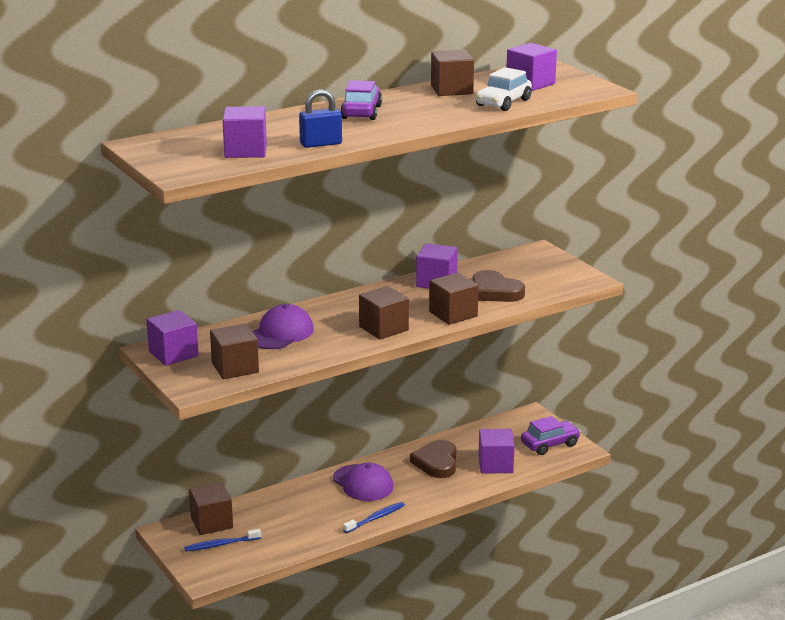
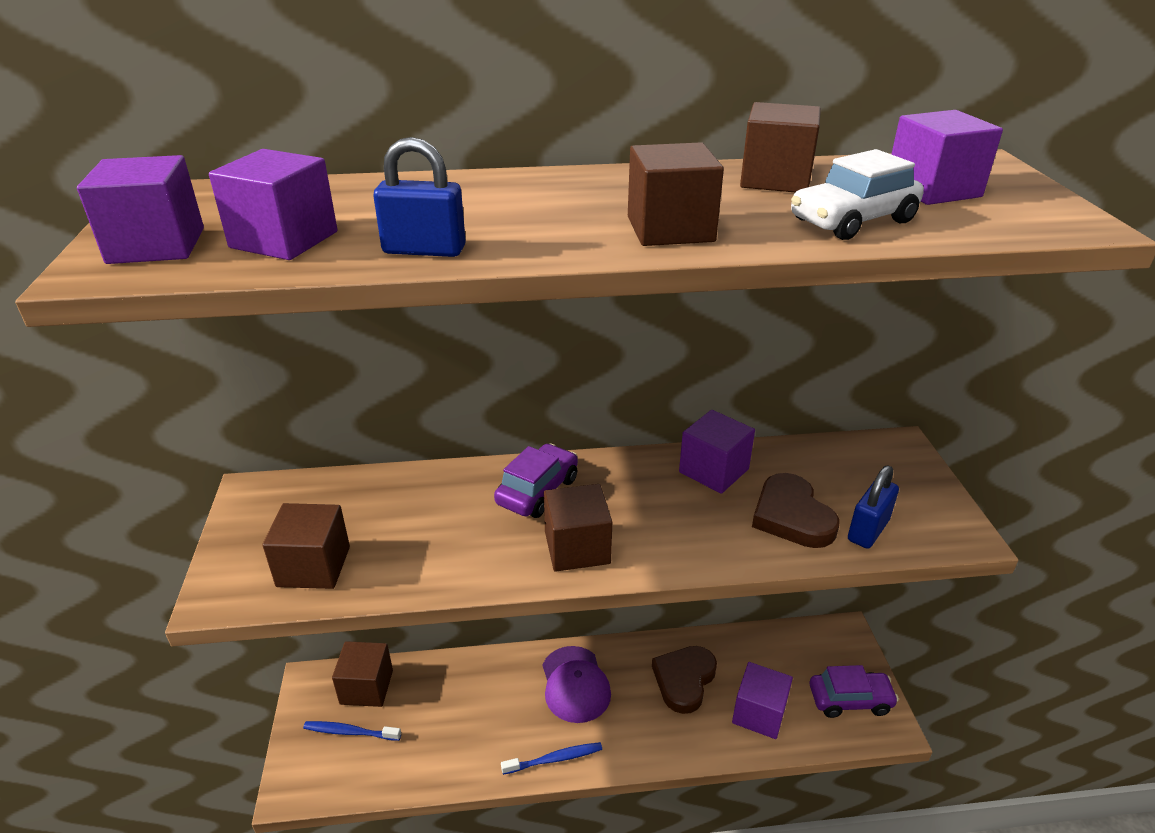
camera: 25 degrees right, 10 degrees up
purple cube [146,310,199,366] -> purple cube moved to [77,155,204,264]
purple cap [252,304,314,349] -> none
purple car [340,80,382,120] -> purple car moved to [494,444,578,518]
brown cube [429,273,479,325] -> brown cube moved to [628,142,724,246]
none -> blue padlock [848,465,899,549]

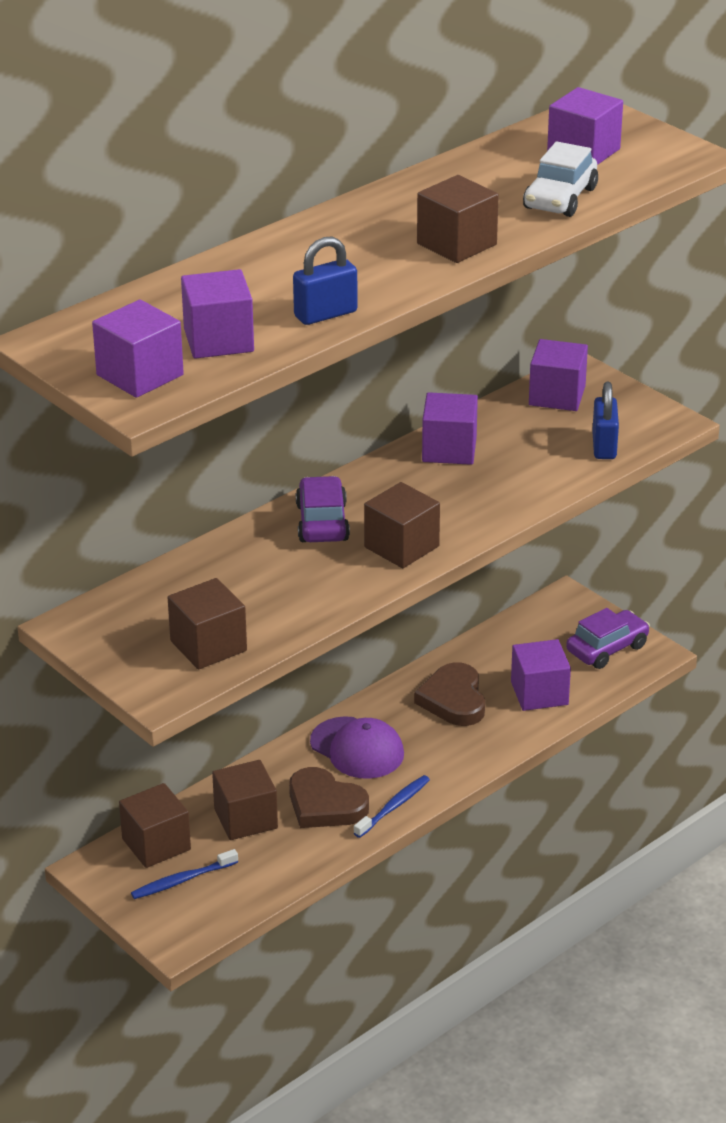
camera: 35 degrees left, 0 degrees up
brown cube [740,102,821,192] -> brown cube moved to [212,760,278,840]
brown heart [752,473,840,548] -> brown heart moved to [289,767,369,828]
none -> purple cube [529,339,588,411]

